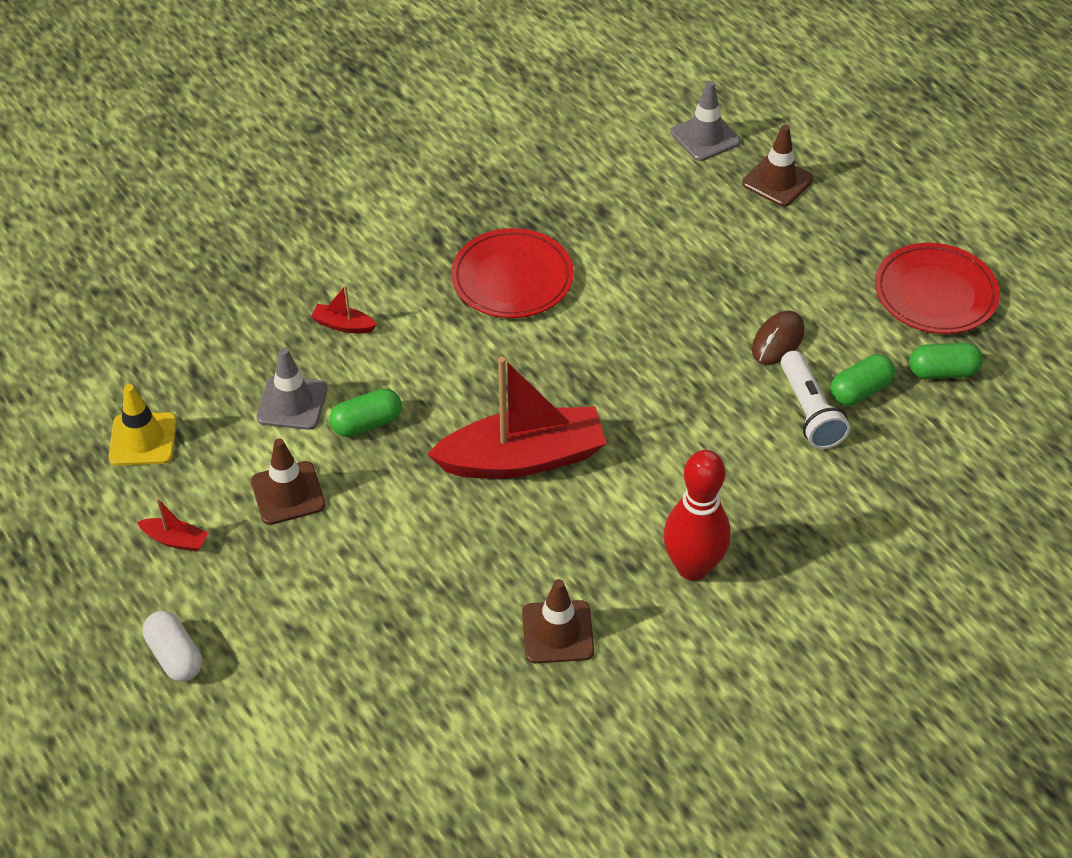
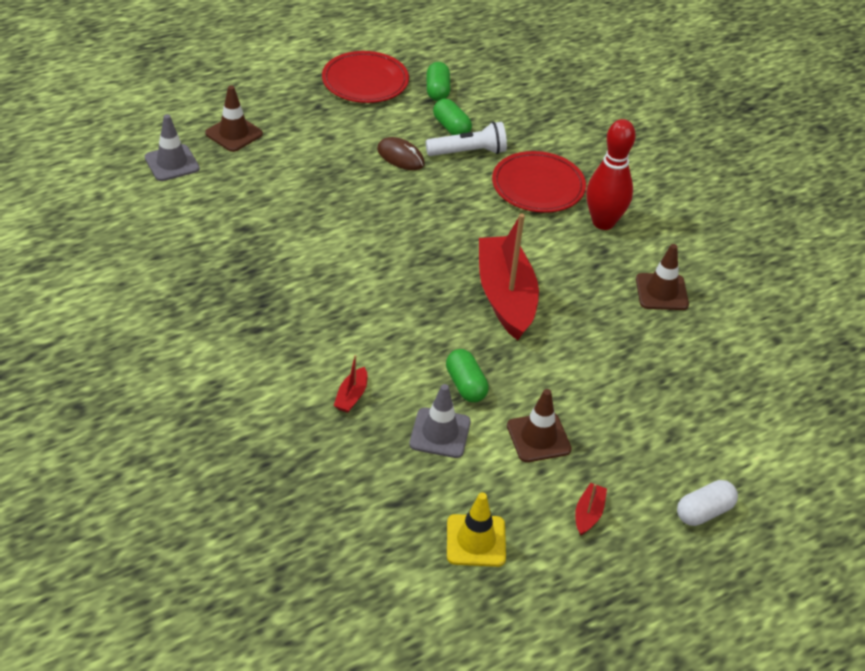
camera: 90 degrees left, 5 degrees down
red plate [451,228,574,318] -> red plate moved to [492,151,586,213]

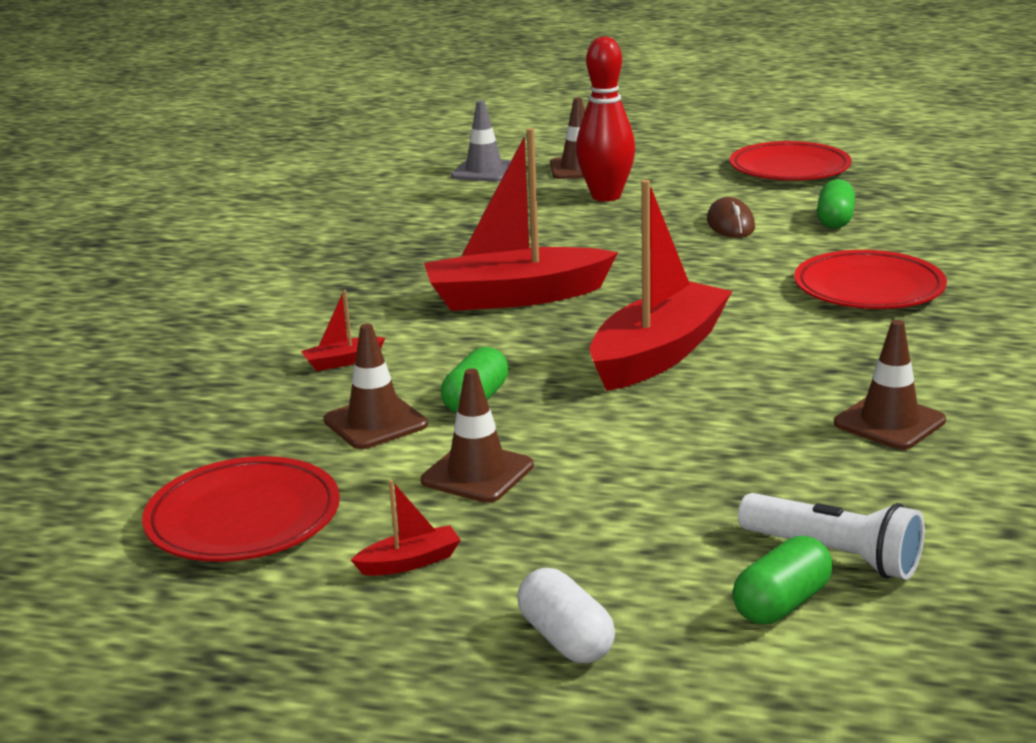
camera: 50 degrees right, 20 degrees down
grey traffic cone [409,384,471,458] -> brown traffic cone [324,324,428,449]
white flashlight [426,122,507,156] -> white flashlight moved to [738,493,925,580]
green capsule [427,62,450,101] -> green capsule moved to [733,536,833,624]
yellow traffic cone [447,492,506,567] -> red plate [142,456,340,562]
red bowling pin [586,119,636,230] -> red bowling pin moved to [576,36,635,202]
white capsule [677,480,738,526] -> white capsule turned 45 degrees clockwise [517,568,615,664]
none -> red boat [424,128,618,311]

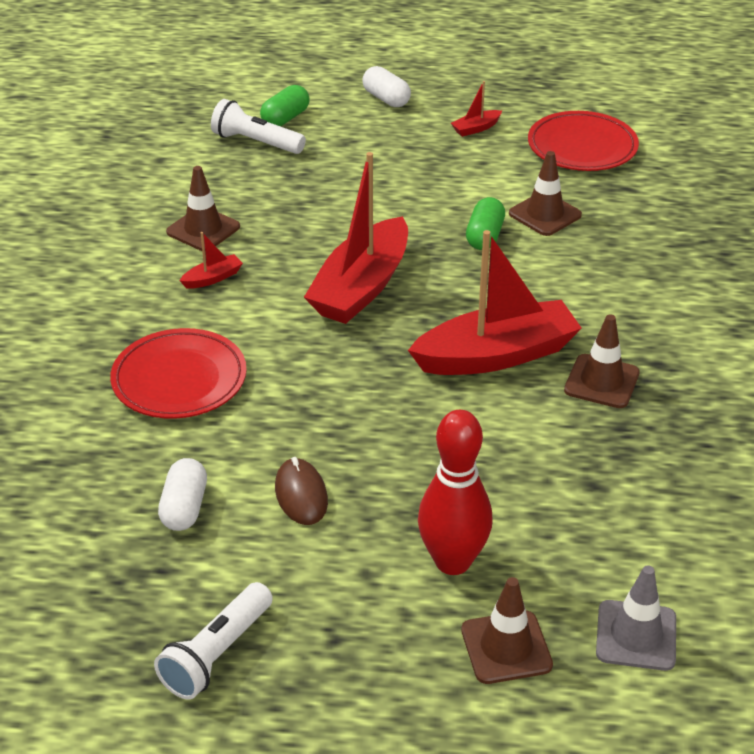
camera: 170 degrees right, 15 degrees up
red boat [301,290,385,371] -> red boat moved to [180,232,243,289]
brown traffic cone [421,368,534,503] -> brown traffic cone moved to [564,314,640,408]
red plate [730,141,852,180] -> white flashlight [154,582,273,700]
green capsule [817,179,855,229] -> white capsule [158,458,207,531]

